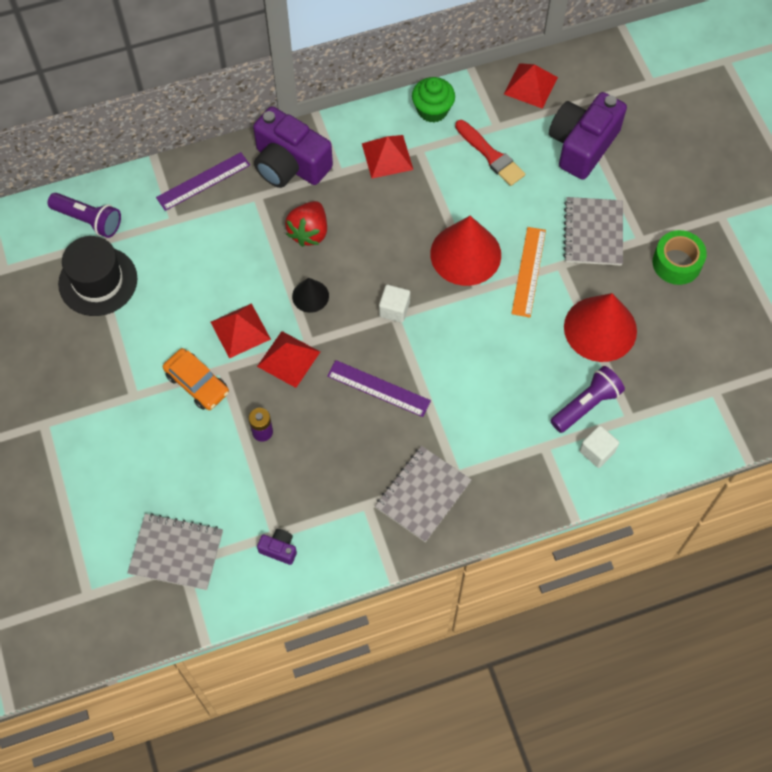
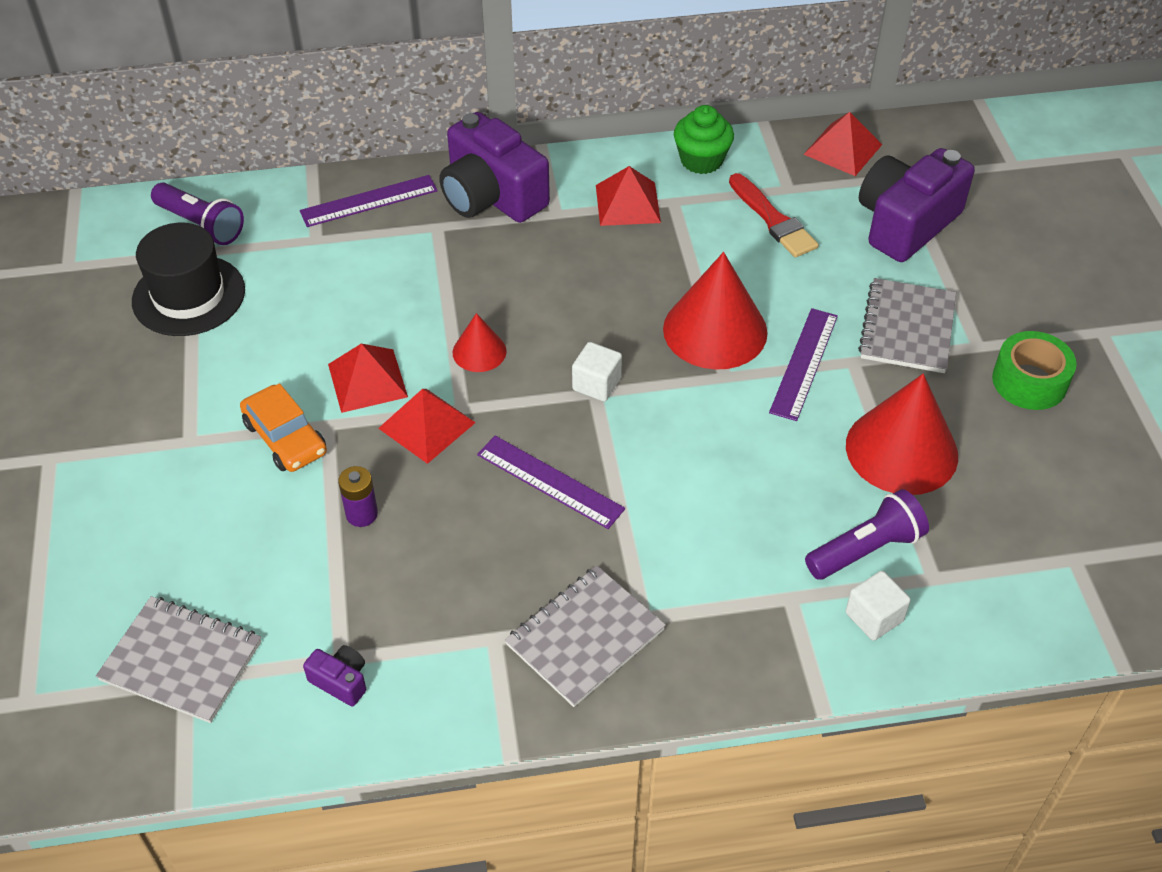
camera: 10 degrees right, 15 degrees down
red strawberry [285,201,327,247] -> none
black cone [292,278,329,313] -> red cone [453,313,507,372]
orange ruler [511,227,546,318] -> purple ruler [769,308,838,421]

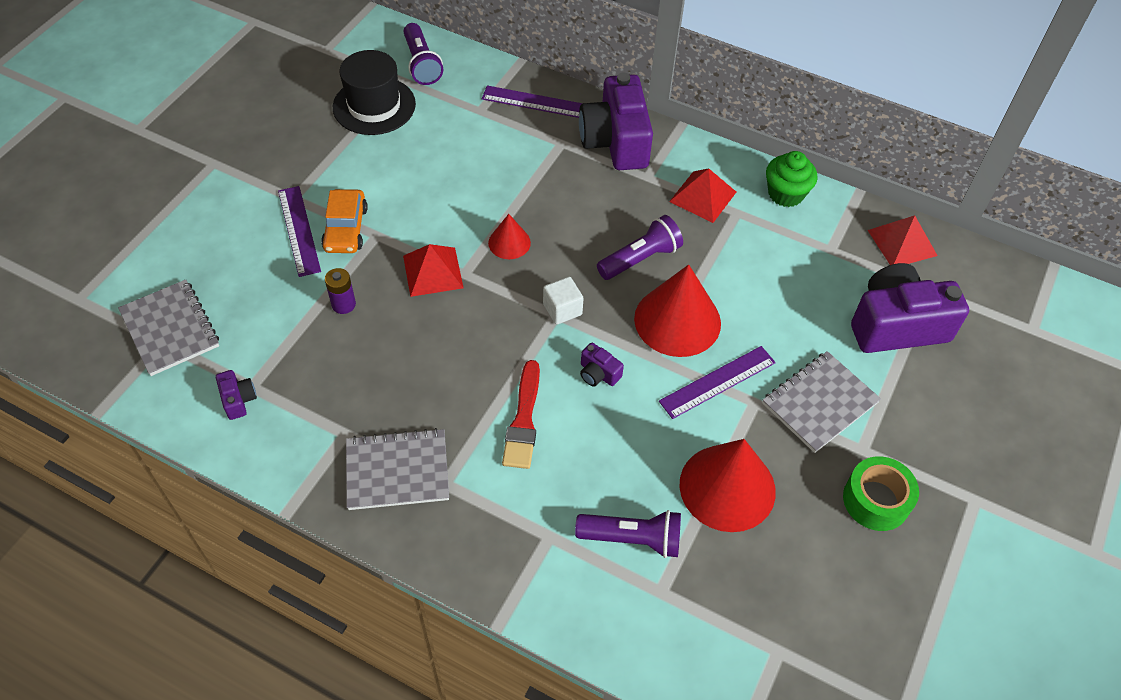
camera: 35 degrees right, 5 degrees up
red pyramid [328,344,408,413] -> none
purple ruler [477,436,625,529] -> purple ruler moved to [278,186,321,277]
red brush [729,173,819,258] -> red brush moved to [502,360,540,469]
white cube [846,571,911,641] -> none
none -> purple camera [580,343,624,386]
none -> purple flashlight [597,215,683,280]

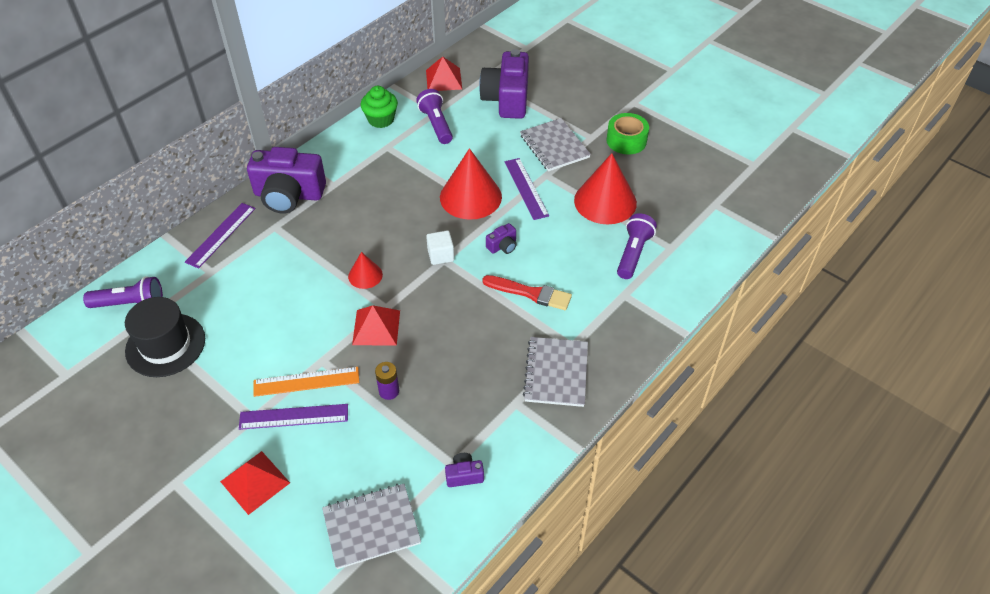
camera: 75 degrees left, 5 degrees down
orange car [321,189,368,253] -> orange ruler [253,367,359,397]
purple flashlight [597,215,683,280] -> purple flashlight moved to [416,89,453,144]
red pyramid [669,168,736,223] -> red pyramid moved to [220,451,290,515]

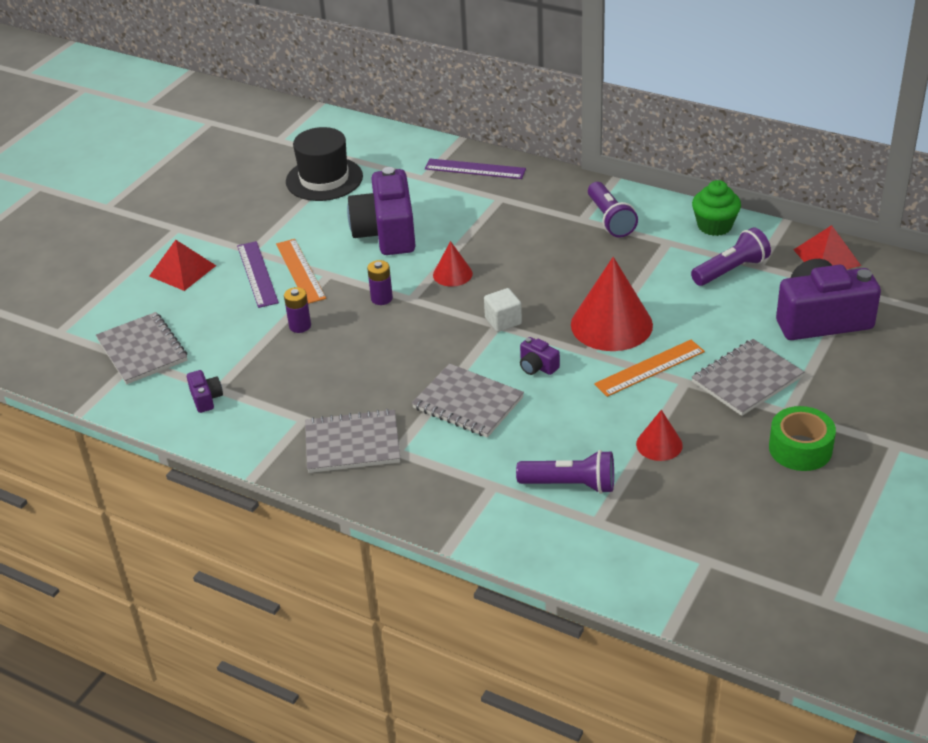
camera: 80 degrees right, 10 degrees down
purple flashlight [83,276,163,308] -> purple flashlight moved to [588,182,638,238]
purple camera [247,147,326,213] -> purple camera moved to [347,167,416,255]
red pyramid [352,305,400,346] -> purple battery [367,260,393,305]
red brush [482,275,572,310] -> grey notebook [412,363,524,438]
purple ruler [505,158,549,220] -> orange ruler [594,340,705,397]
red cone [574,153,637,224] -> red cone [636,410,683,461], size x0.51

